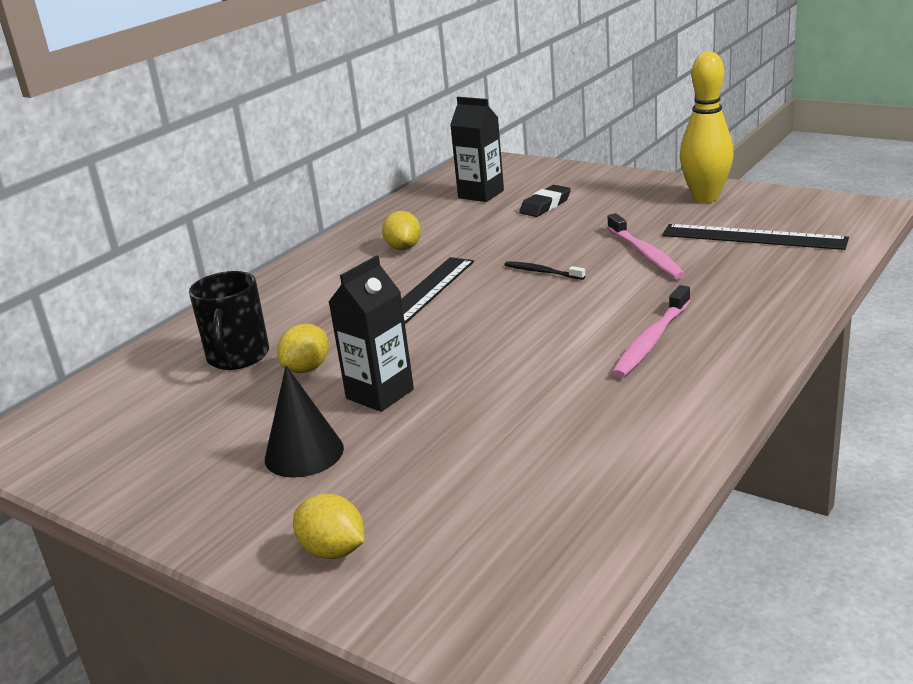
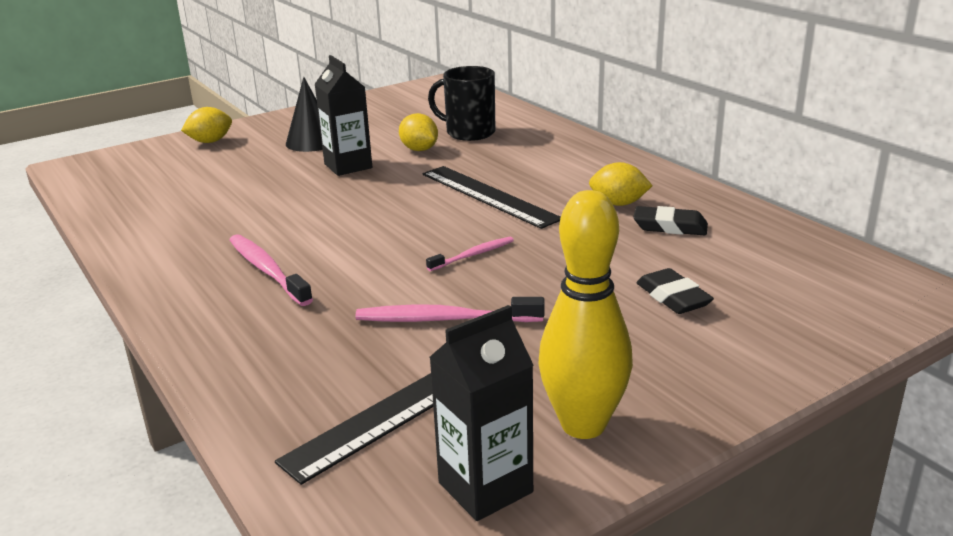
camera: 110 degrees right, 0 degrees up
black carton [450,97,504,202] -> black carton moved to [429,305,534,521]
black toothbrush [505,261,585,280] -> pink toothbrush [426,237,514,271]
none -> black eraser [633,206,708,235]

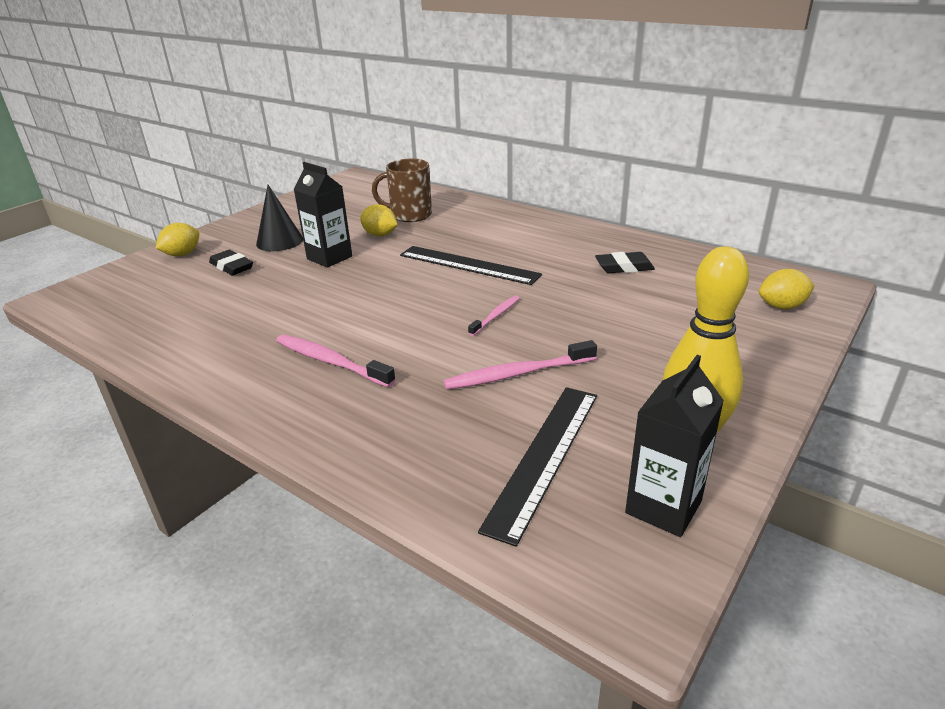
camera: 20 degrees left, 5 degrees up
black mug [428,66,495,141] -> brown mug [372,159,432,222]
yellow lemon [589,162,653,206] -> yellow lemon moved to [759,269,815,309]
black eraser [637,268,714,314] -> black eraser moved to [209,250,253,276]

